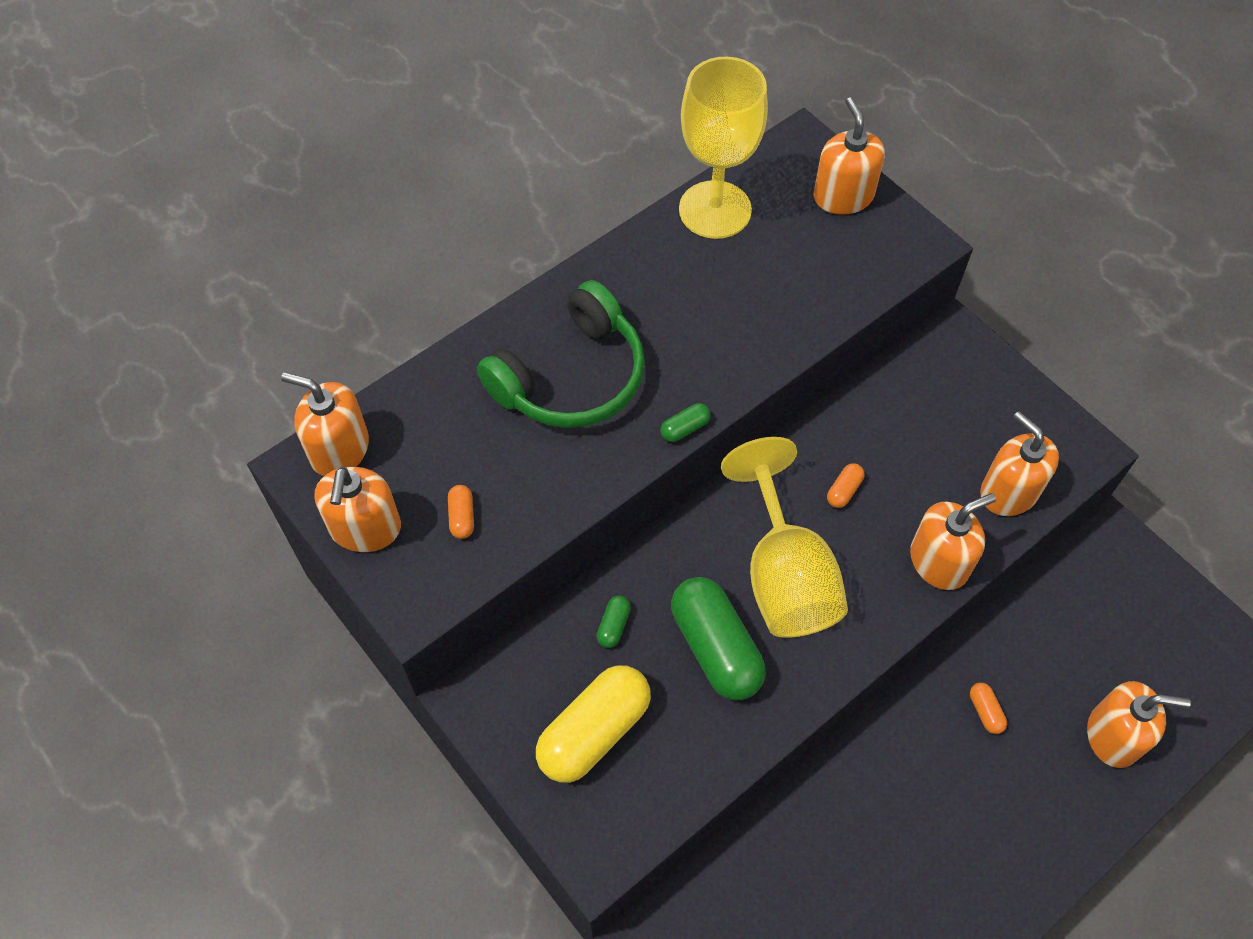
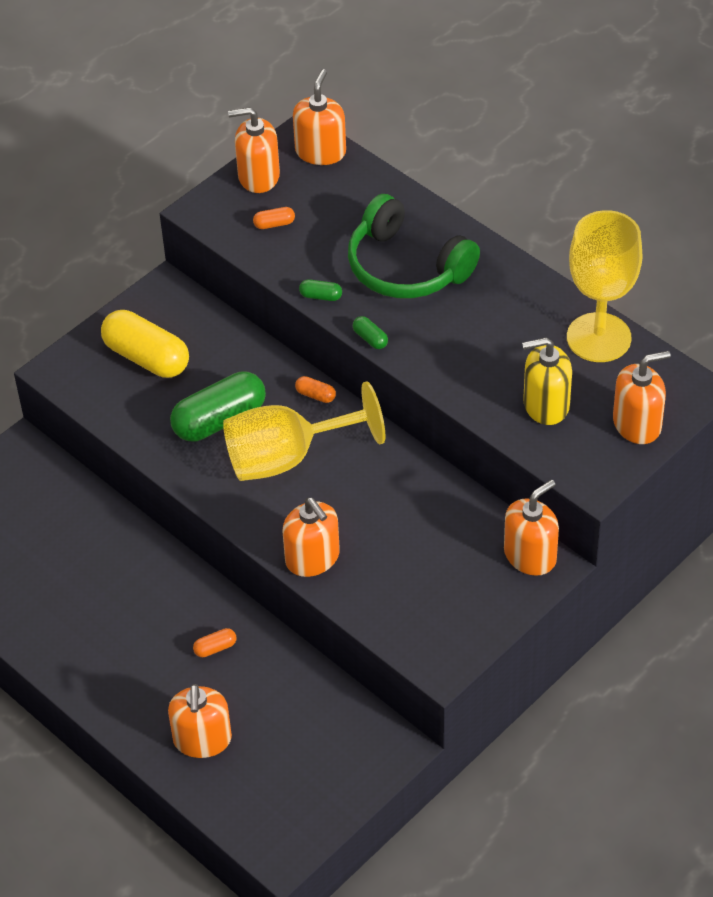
camera: 85 degrees right, 10 degrees down
green capsule [597,596,631,648] -> green capsule moved to [299,279,342,301]
orange capsule [827,463,864,508] -> orange capsule moved to [295,376,336,403]
orange soap dispenser [980,411,1059,516] -> orange soap dispenser moved to [504,480,559,576]
none -> yellow soap dispenser [522,337,572,425]

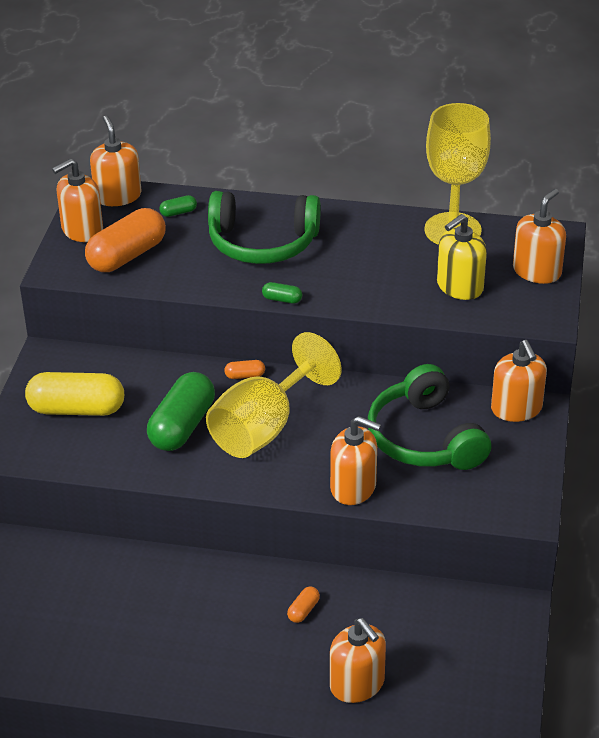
camera: 35 degrees left, 10 degrees down
orange capsule [253,207,295,229] -> orange capsule [85,208,166,272], size x2.36
green capsule [299,279,342,301] -> green capsule moved to [159,195,197,217]
orange soap dispenser [504,480,559,576] -> orange soap dispenser turned 150 degrees clockwise [491,340,547,422]
none -> green headphones [368,364,491,470]

